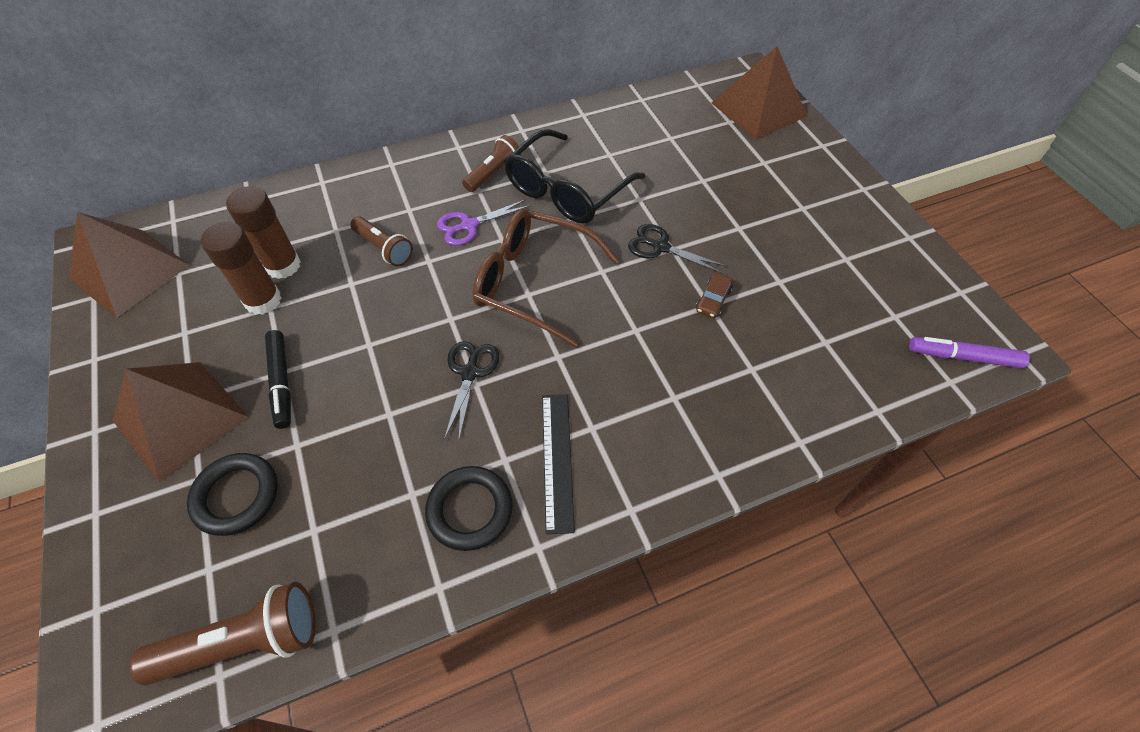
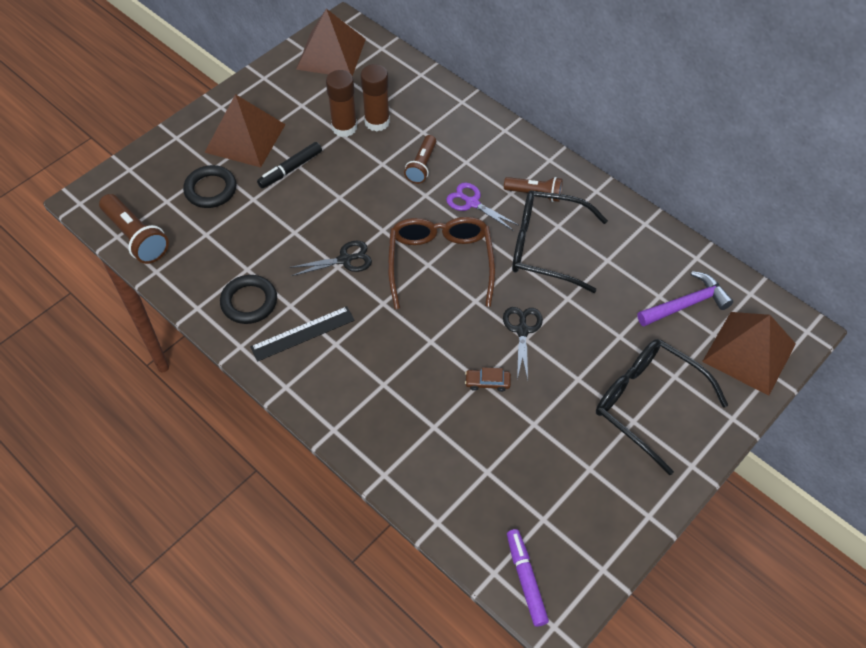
camera: 65 degrees right, 0 degrees up
none -> black glasses [596,339,728,475]
none -> purple hammer [637,271,733,326]

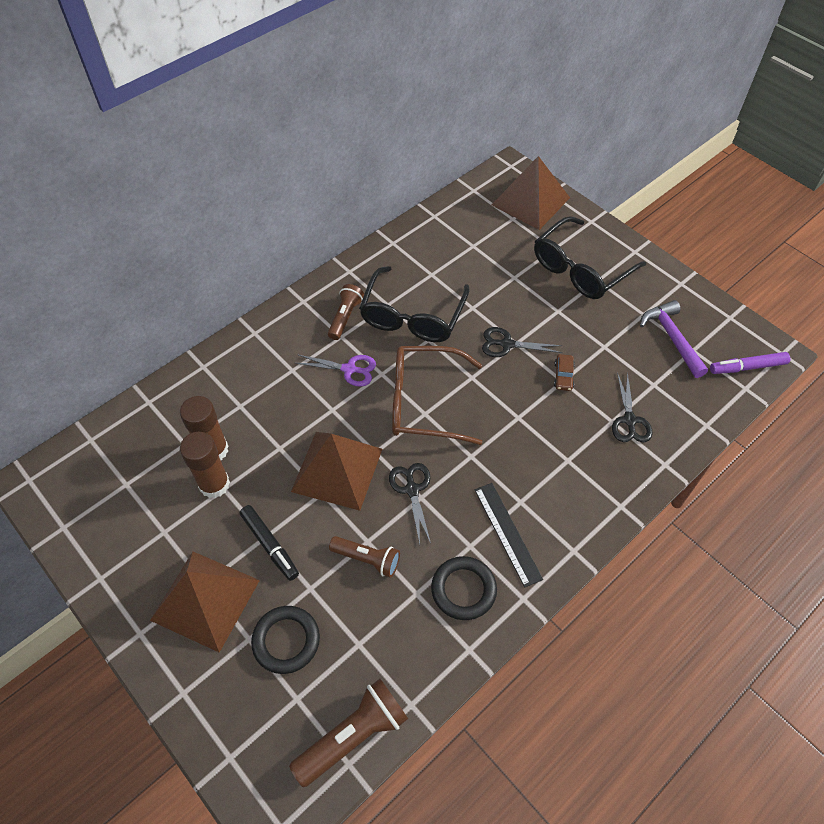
camera: 85 degrees left, 0 degrees up
brown pyramid [296,9,366,76] -> brown pyramid moved to [291,432,382,511]
brown flashlight [404,135,436,184] -> brown flashlight moved to [329,536,400,578]
purple scissors [446,183,518,231] -> purple scissors turned 120 degrees counterclockwise [295,354,376,387]
purple hammer [637,271,733,326] -> purple hammer moved to [640,300,708,378]
none -> black scissors [612,372,652,442]

